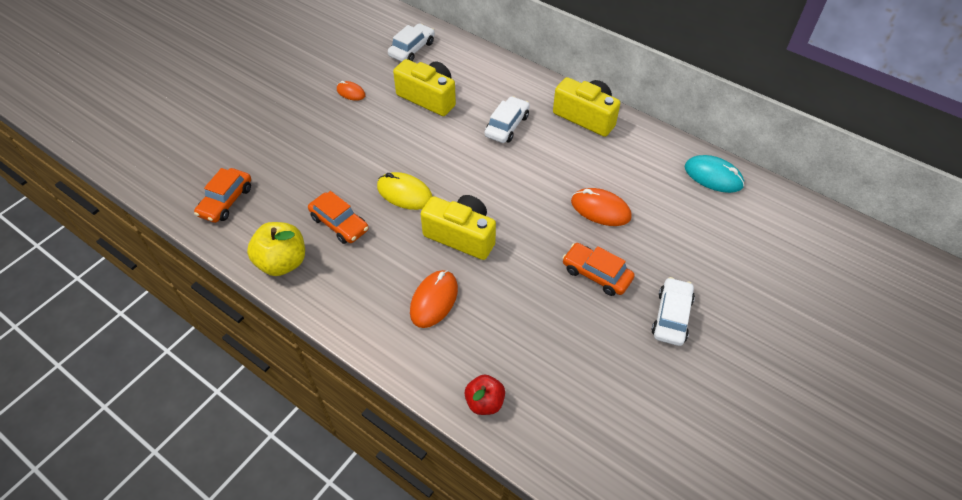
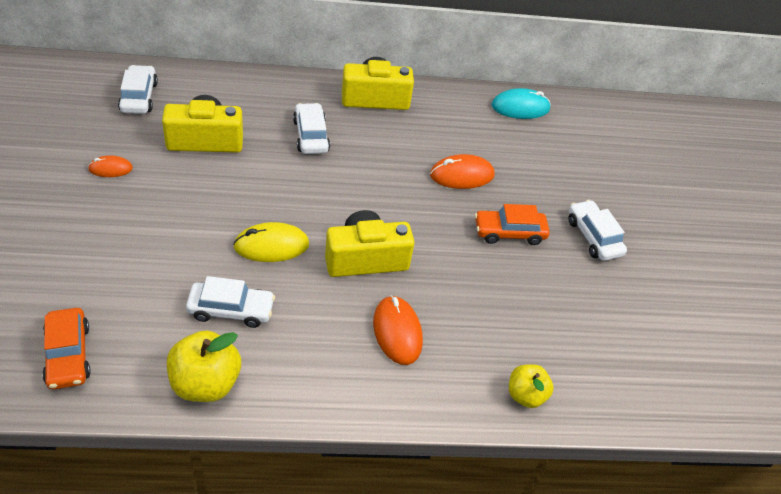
camera: 45 degrees left, 5 degrees down
orange car [308,191,369,244] -> white car [186,276,275,328]
red apple [464,375,505,415] -> yellow apple [509,364,554,408]

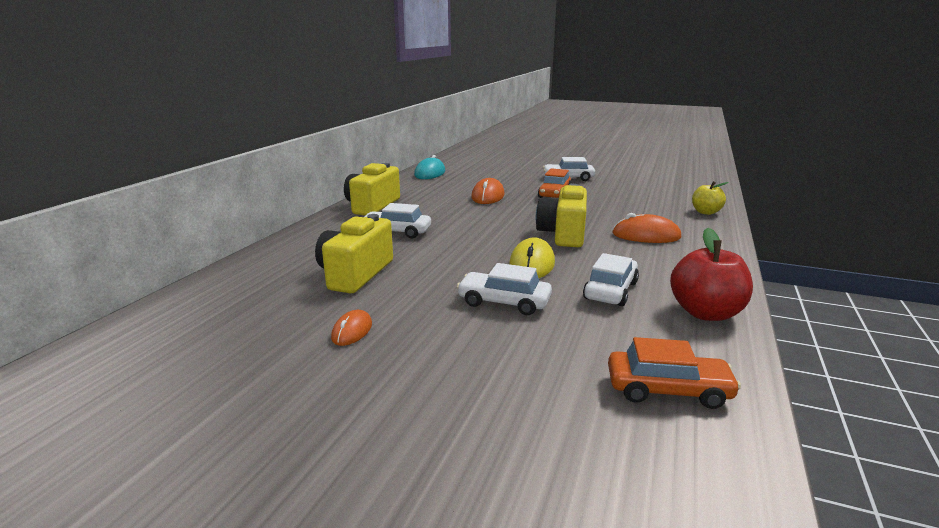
camera: 60 degrees left, 25 degrees down
white car [118,65,158,114] -> white car moved to [457,263,552,315]
yellow apple [167,331,241,402] -> red apple [670,228,753,321]

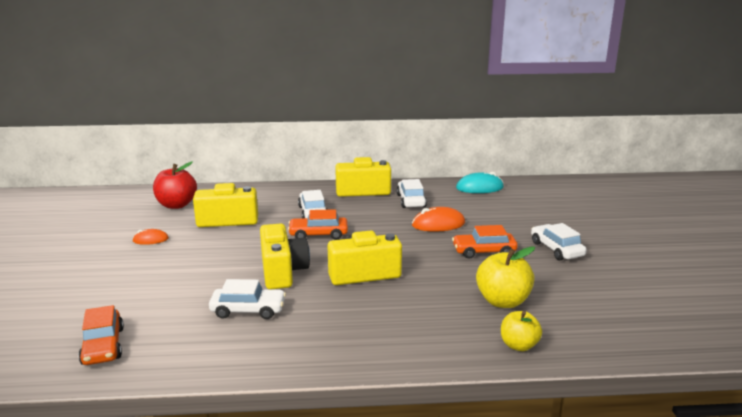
camera: 65 degrees right, 0 degrees up
white car [457,263,552,315] -> white car moved to [396,179,427,208]
yellow mouse [509,237,555,278] -> yellow camera [260,223,310,290]
orange mouse [612,213,681,243] -> none
red apple [670,228,753,321] -> red apple moved to [153,161,197,209]
none -> orange car [288,209,348,240]
none -> yellow apple [476,246,535,308]

